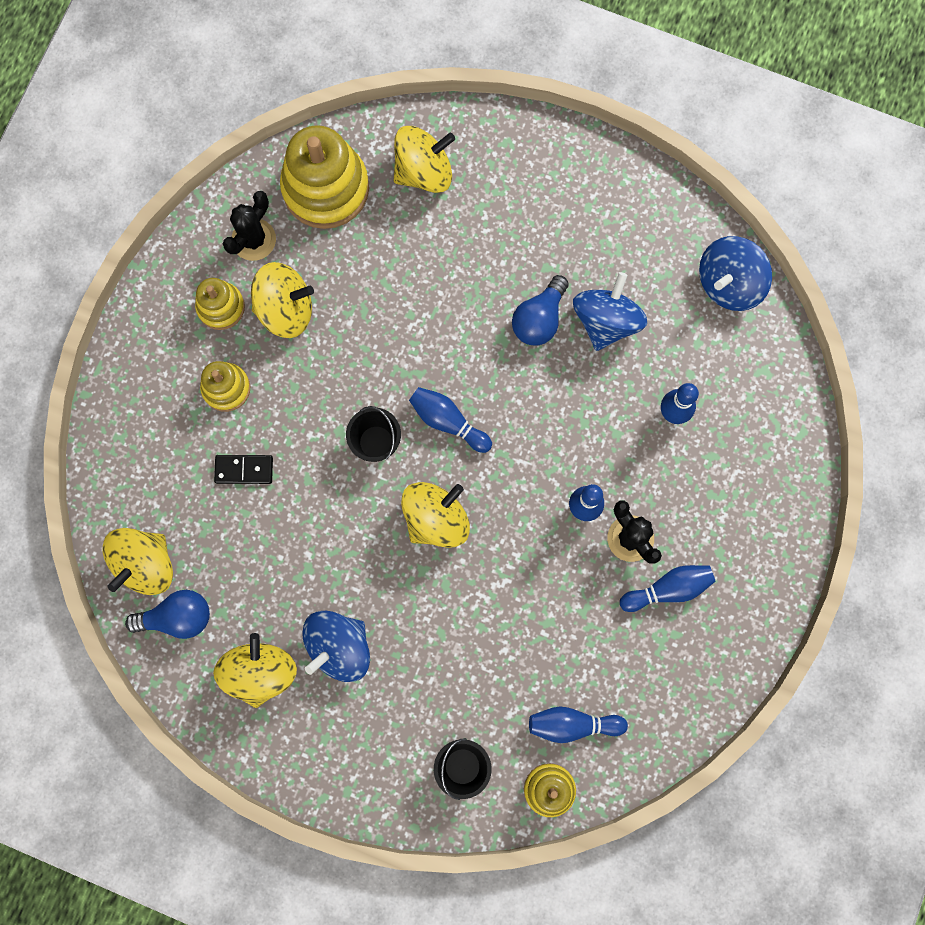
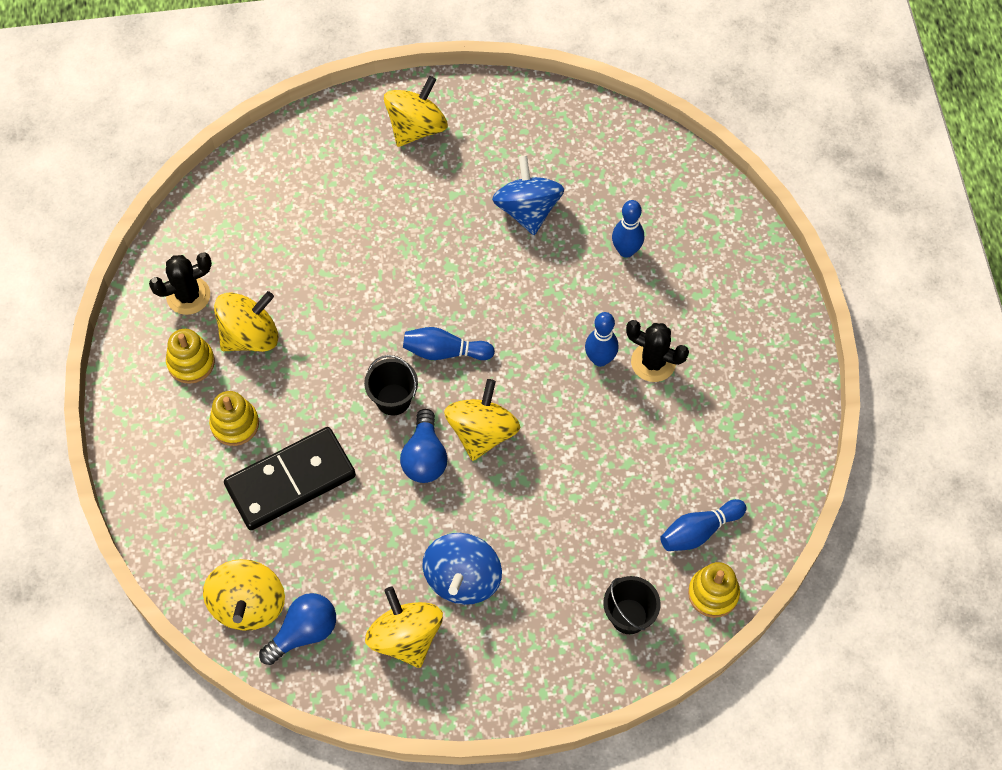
camera: 30 degrees left, 15 degrees down
black domino [214,455,273,484] -> black domino [224,427,356,530], size x2.09
black cactus [223,191,276,261] -> black cactus turned 60 degrees clockwise [149,252,212,315]
yellow stacking toy [280,125,369,229] -> none
yellow spinning top [394,126,455,193] -> yellow spinning top moved to [384,76,448,147]
blue light bulb [512,275,569,346] -> blue light bulb moved to [400,409,448,483]
blue bowling pin [620,565,715,612] -> none
blue spinning top [699,236,772,311] -> none

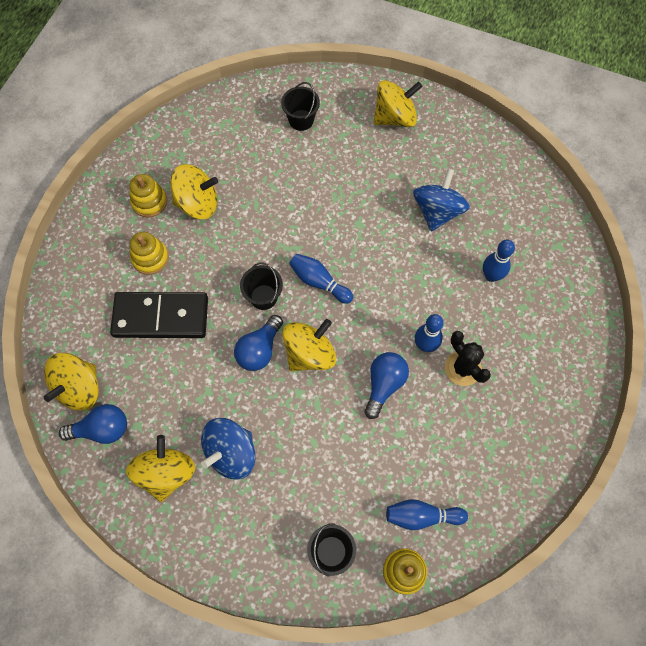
camera: 30 degrees right, 5 degrees up
black cactus [149,252,212,315] -> none
none -> black bucket [281,82,320,131]
none -> blue light bulb [364,352,409,419]

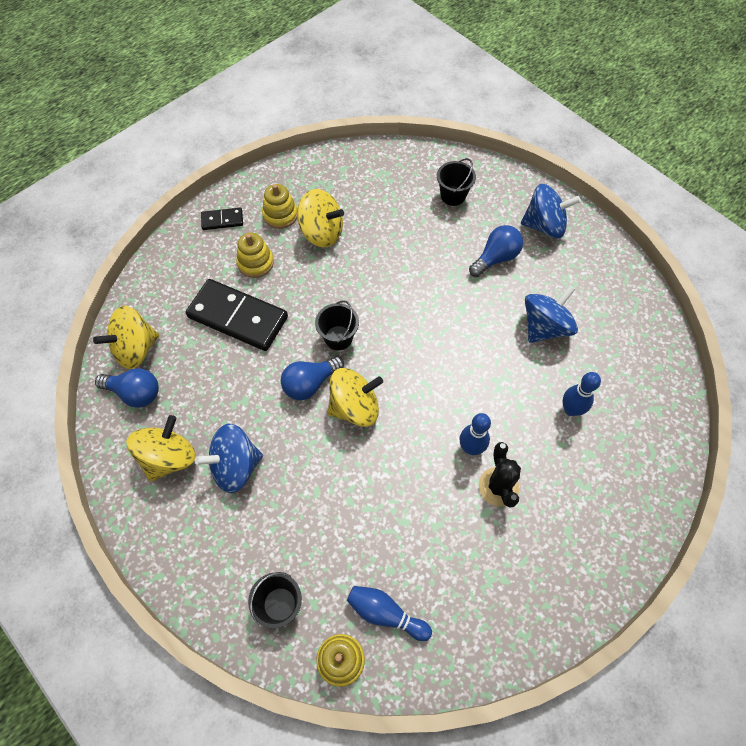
camera: 25 degrees right, 5 degrees down
blue bowling pin [289,254,353,304] -> none
blue light bulb [364,352,409,419] -> blue light bulb moved to [469,225,523,277]
yellow spinning top [374,80,422,127] -> blue spinning top [521,184,581,238]
none -> black domino [201,208,243,230]

